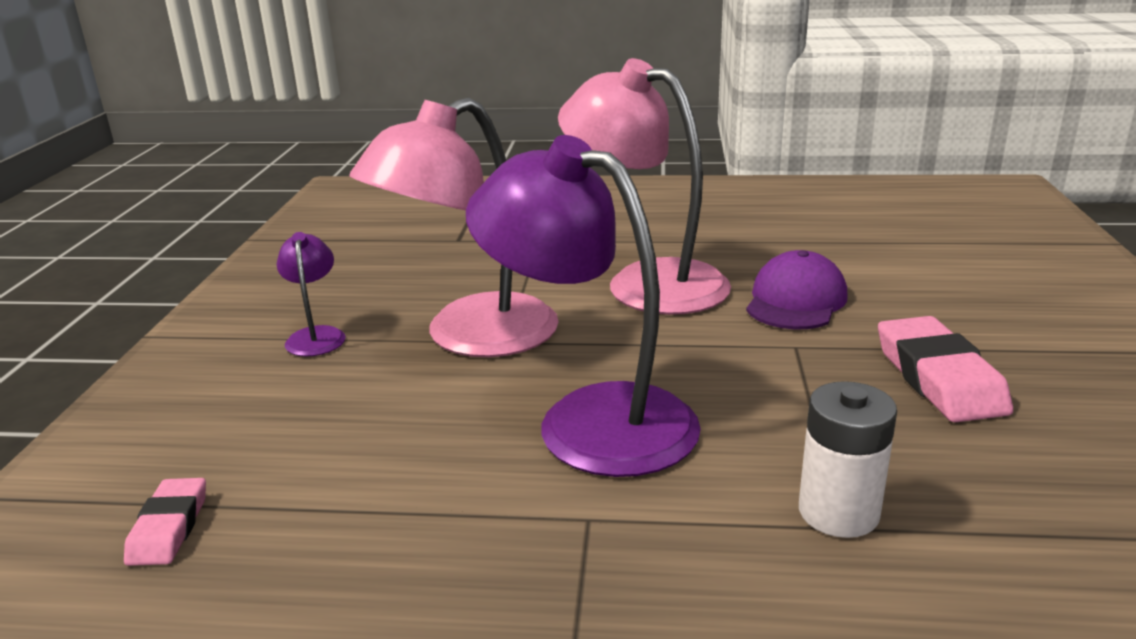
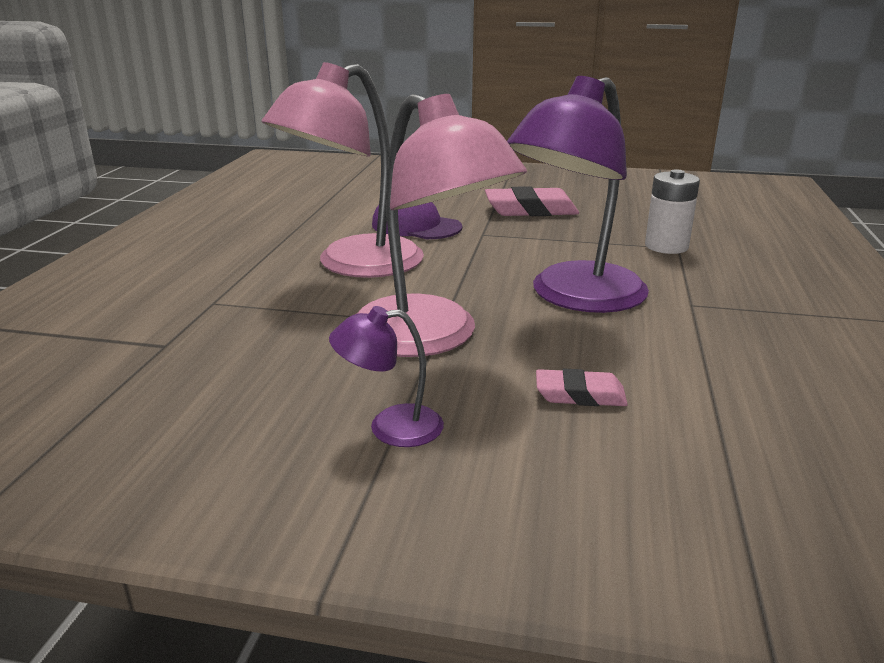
camera: 85 degrees left, 0 degrees up
pink eraser [124,478,206,566] -> pink eraser moved to [536,369,628,406]

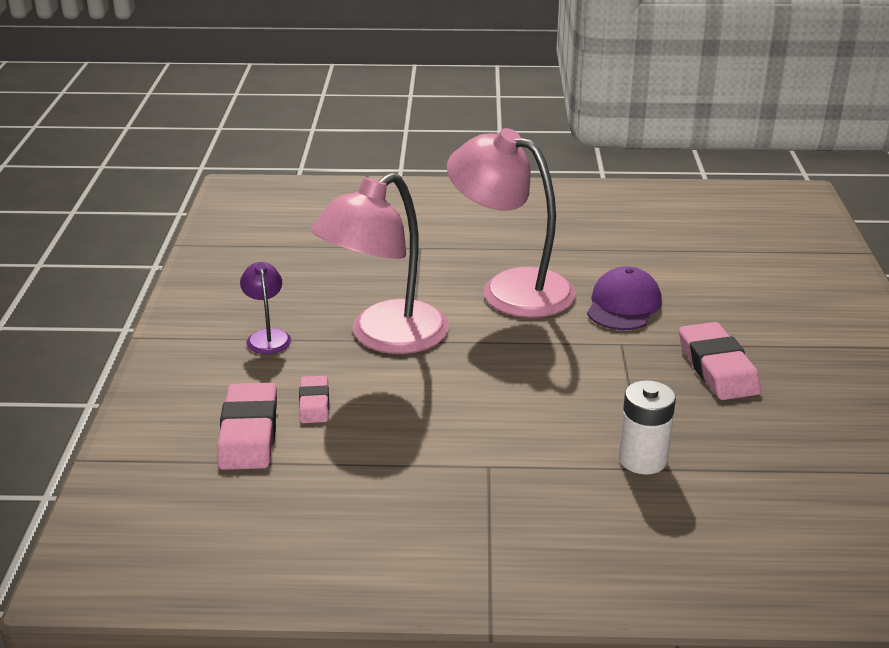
camera: 80 degrees right, 5 degrees up
purple lamp [507,76,649,313] -> none
none -> pink eraser [217,383,277,470]

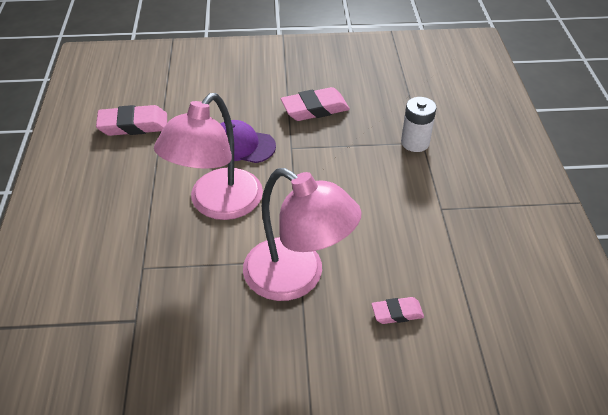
camera: 95 degrees left, 15 degrees up
pink eraser [217,383,277,470] -> pink eraser moved to [96,105,167,136]
purple lamp [240,262,291,354] -> none

